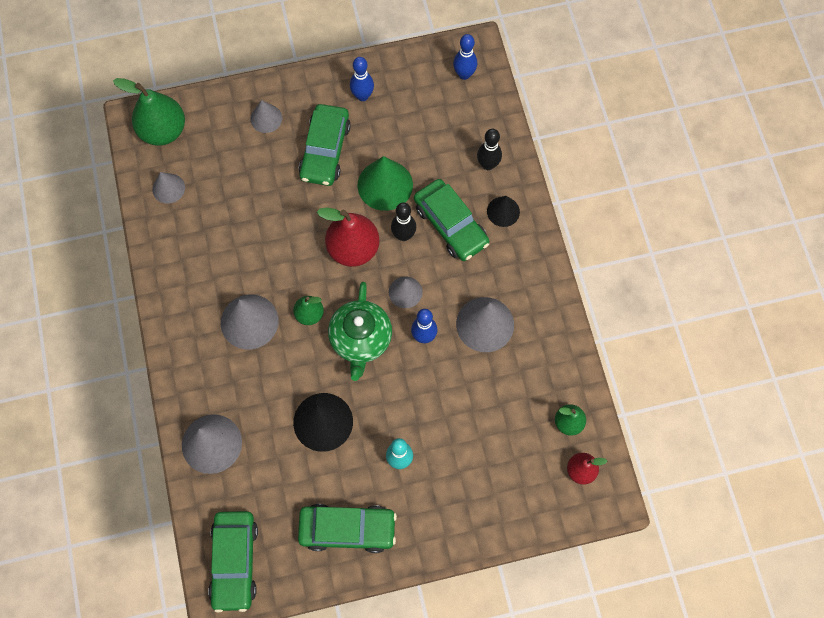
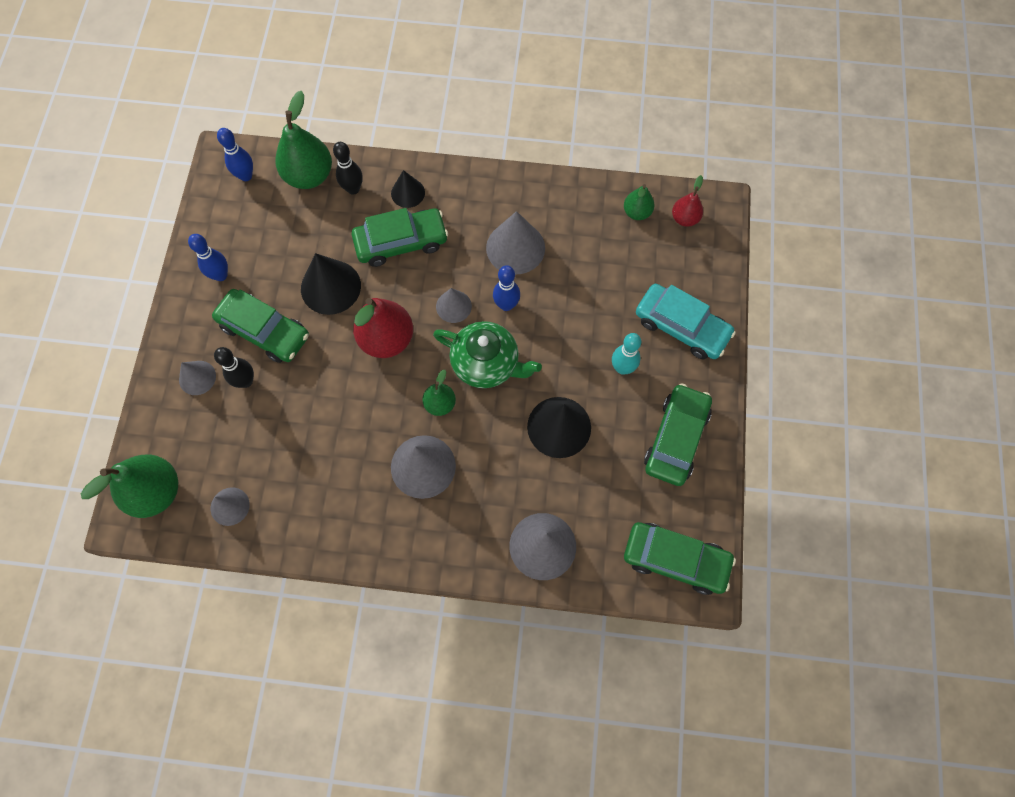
camera: 70 degrees left, 0 degrees up
green cone [358,156,413,211] -> black cone [301,253,361,315]
black bowling pin [391,202,416,241] -> black bowling pin moved to [214,347,254,388]
none -> green pear [275,91,332,189]
none -> turquoise car [636,284,736,359]

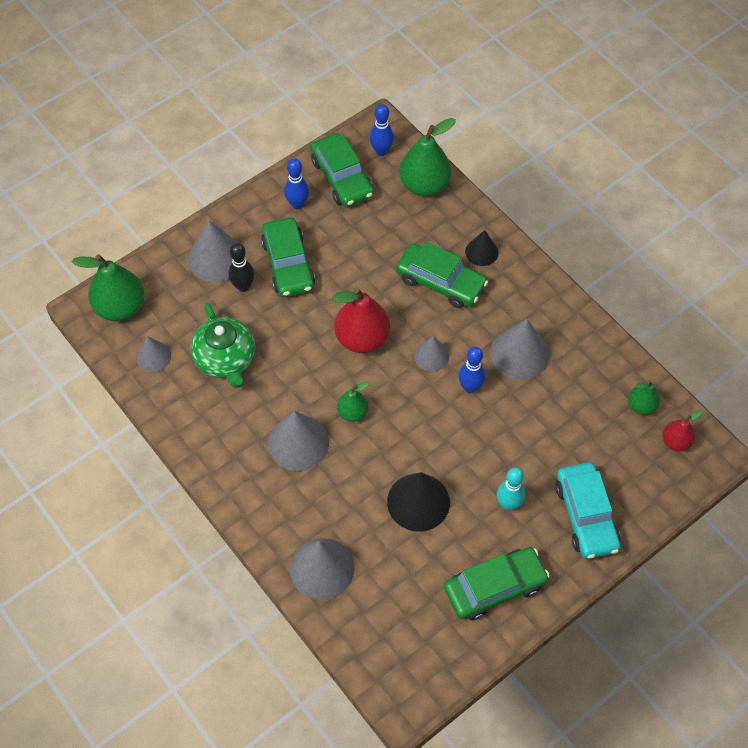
camera: 45 degrees right, 10 degrees down
grey cone [179,361,216,395] -> grey cone [188,220,238,282], size x1.70
black cone [301,253,361,315] -> none
black bowling pin [333,142,363,194] -> none
green teapot [433,321,542,388] -> green teapot moved to [191,302,256,388]
green car [624,522,736,595] -> green car moved to [310,133,374,207]

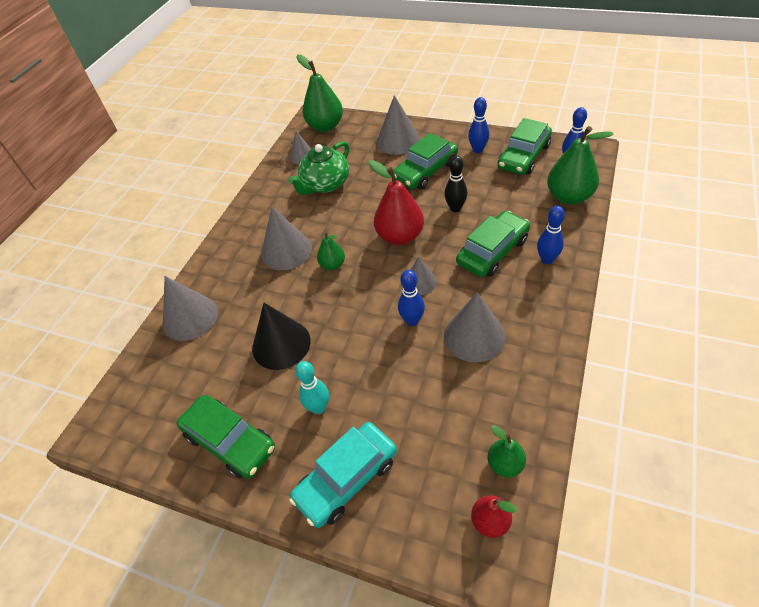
camera: 65 degrees right, 10 degrees down
black bowling pin [229,243,254,292] -> black bowling pin moved to [444,155,468,212]
green car [396,242,488,308] -> green car turned 135 degrees counterclockwise [456,211,530,277]
black cone [465,230,499,266] -> blue bowling pin [537,206,565,264]

